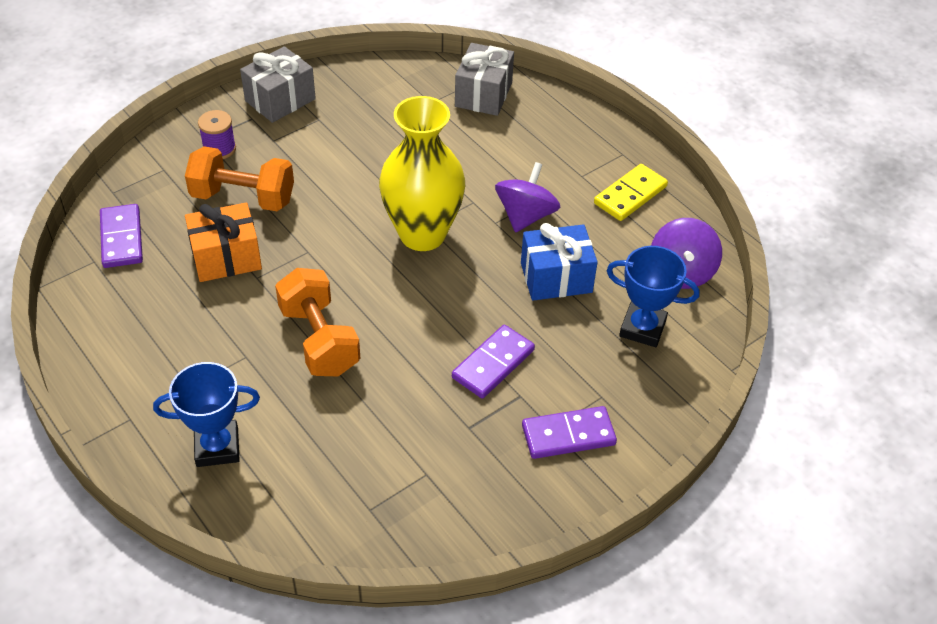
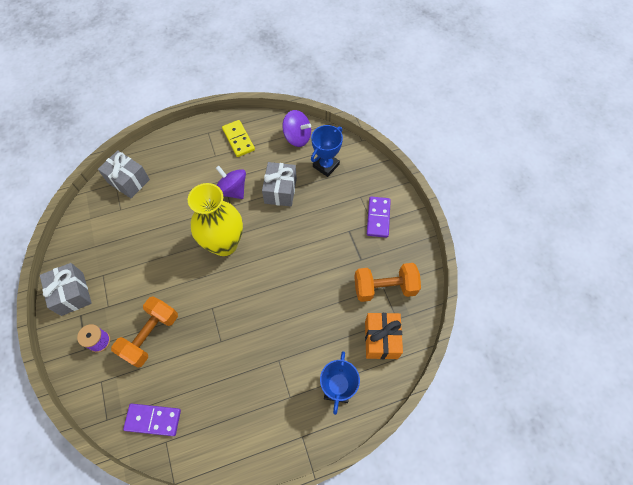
camera: 70 degrees left, 15 degrees up
orange gift [185,203,262,282] -> orange gift moved to [365,313,403,359]
orange dumbbell [275,268,360,376] -> orange dumbbell moved to [354,263,421,302]
purple domino [452,325,535,398] -> none
blue gift [521,223,598,301] -> grey gift [262,162,297,207]

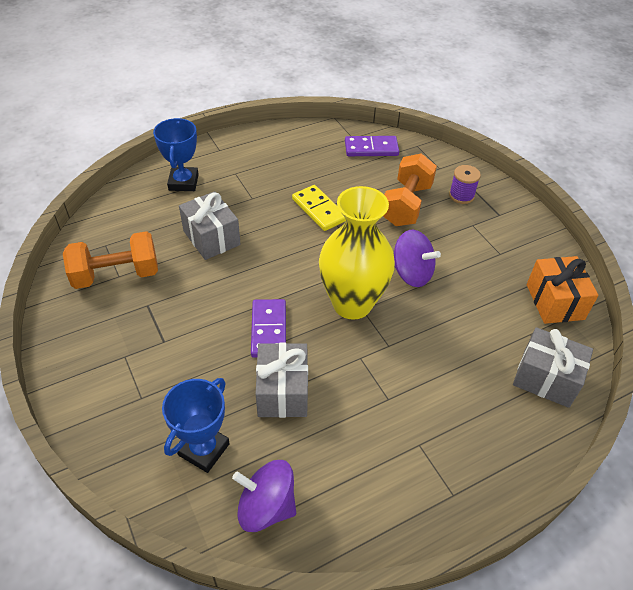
camera: 170 degrees right, 15 degrees down
grey gift [40,263,92,316] -> grey gift moved to [179,191,240,260]
purple spinning top [216,166,246,199] -> purple spinning top moved to [394,230,441,287]
yellow domino [222,120,255,157] -> yellow domino moved to [292,185,346,231]
orange gift [365,313,403,359] -> orange gift moved to [527,256,599,324]
purple domino [367,197,391,238] -> purple domino moved to [251,299,286,358]

